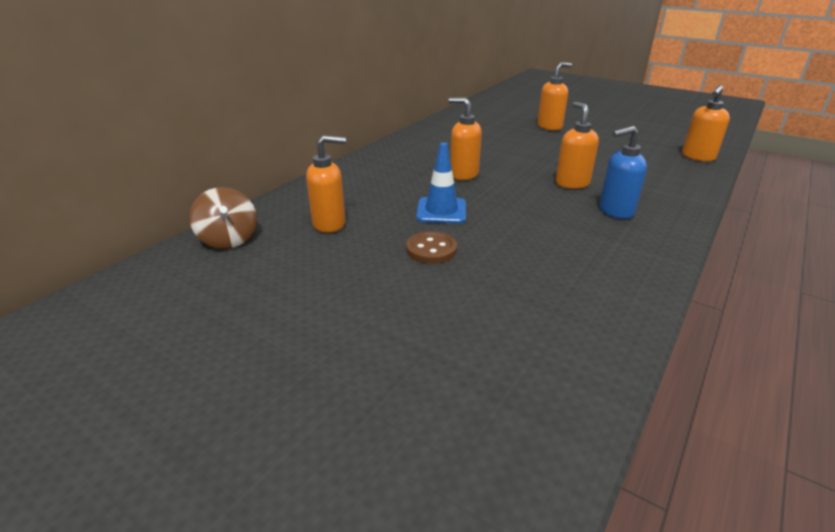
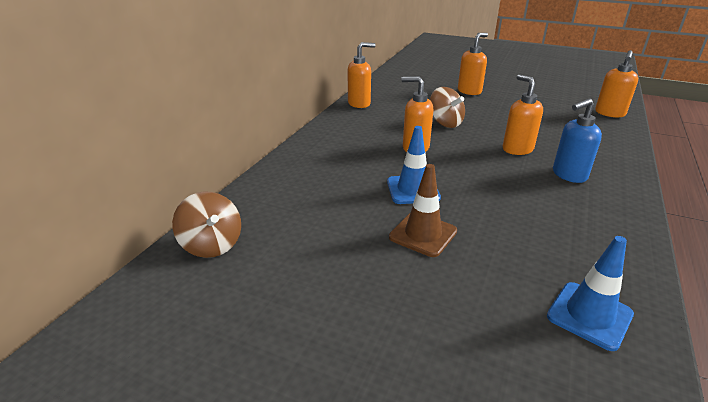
camera: 10 degrees left, 0 degrees up
orange soap dispenser [306,135,346,233] -> orange soap dispenser moved to [348,42,375,108]
brown button [406,231,457,264] -> brown traffic cone [389,164,457,257]
none -> brown spinning top [430,87,465,128]
none -> blue traffic cone [547,236,634,351]

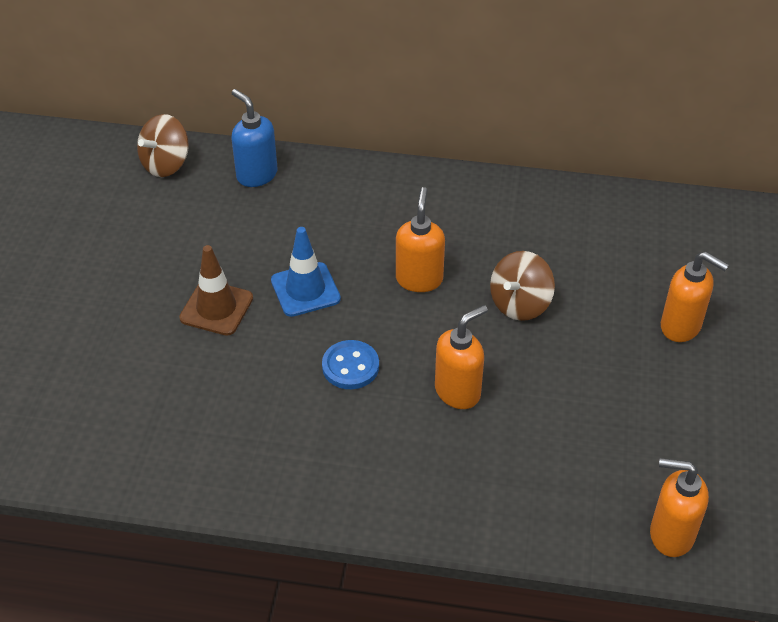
camera: 75 degrees right, 15 degrees up
orange soap dispenser [348,42,375,108] -> none
blue traffic cone [547,236,634,351] -> none
blue soap dispenser [553,99,602,183] -> blue soap dispenser moved to [231,89,277,187]
none -> blue button [322,340,379,389]

